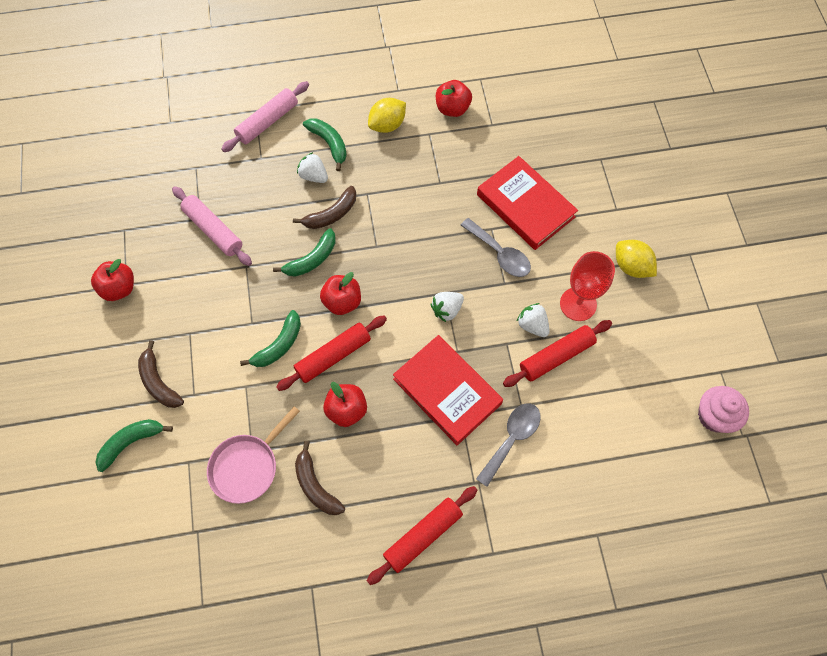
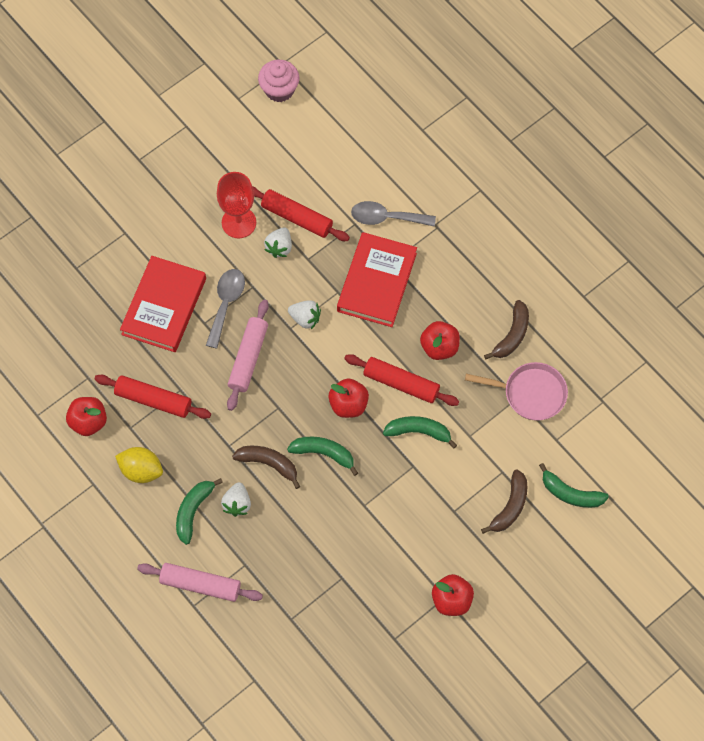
camera: 120 degrees left, 0 degrees up
pink rolling pin [172,186,252,266] -> pink rolling pin moved to [227,300,269,411]
red rolling pin [367,486,477,585] -> red rolling pin moved to [95,375,211,419]
yellow lemon [616,240,657,278] -> none

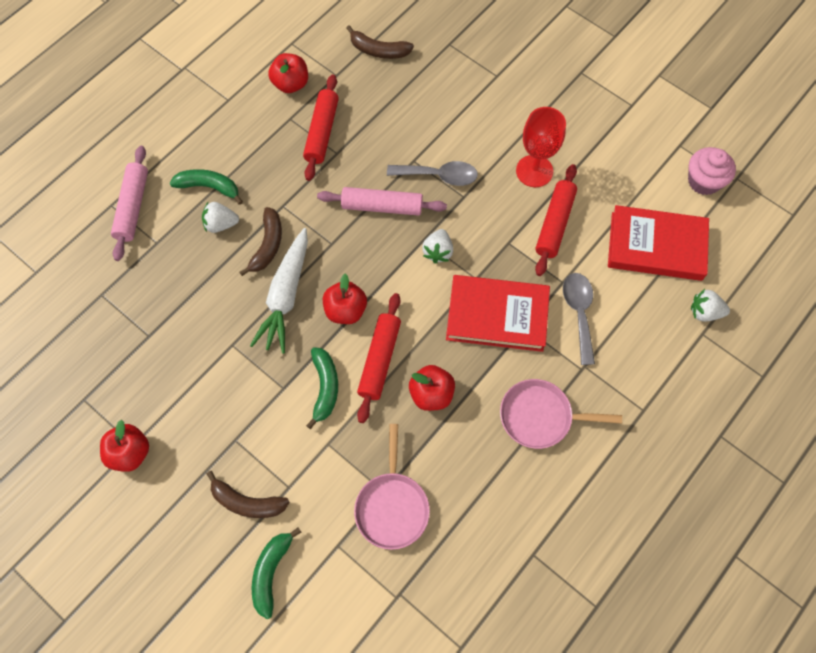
camera: 80 degrees right, 0 degrees up
yellow lemon [115,447,163,483] -> none
red book [120,256,206,352] -> red book moved to [608,205,709,281]
white strawberry [264,227,292,258] -> white strawberry moved to [691,289,730,322]
green banana [287,437,358,476] -> white carrot [250,228,308,354]
brown banana [484,300,529,359] -> brown banana moved to [346,25,414,59]
none -> pink pan [500,379,622,449]

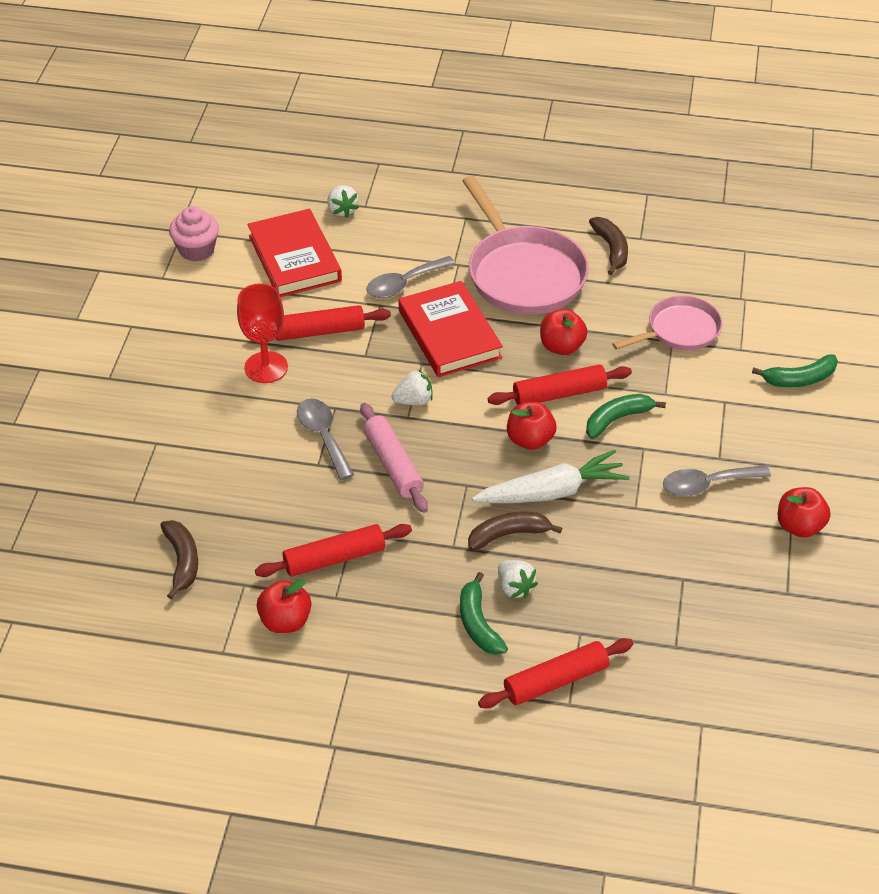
camera: 120 degrees left, 20 degrees down
pink rolling pin [111,146,148,261] -> red rolling pin [478,638,633,709]
brown banana [207,471,290,518] -> brown banana moved to [589,217,628,275]
pink pan [500,379,622,449] -> pink pan [462,176,589,315], size x1.69
none -> grey spoon [663,465,771,497]

